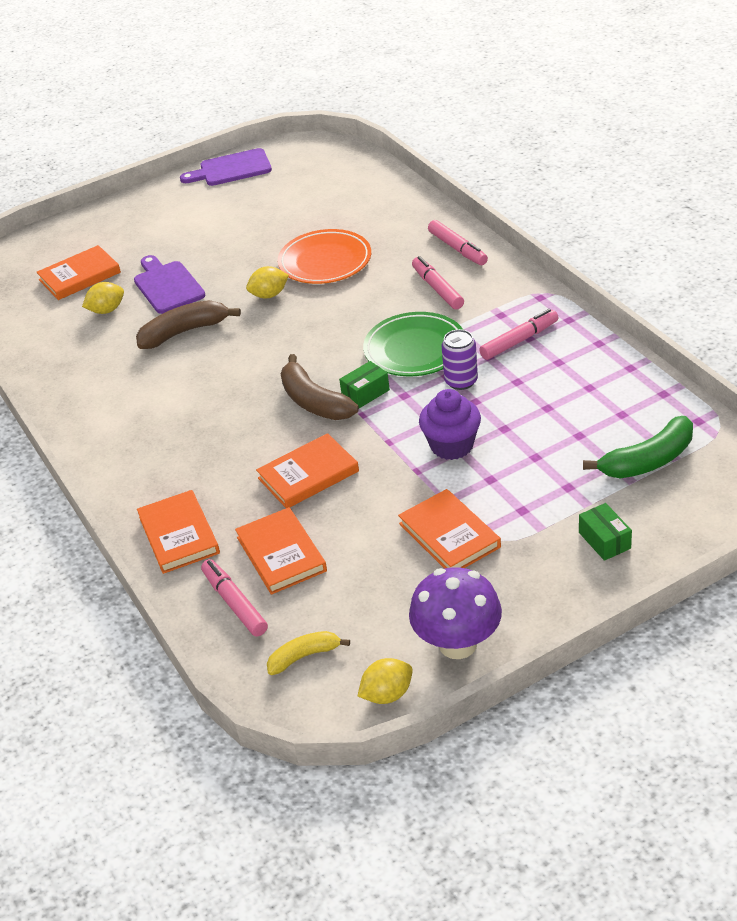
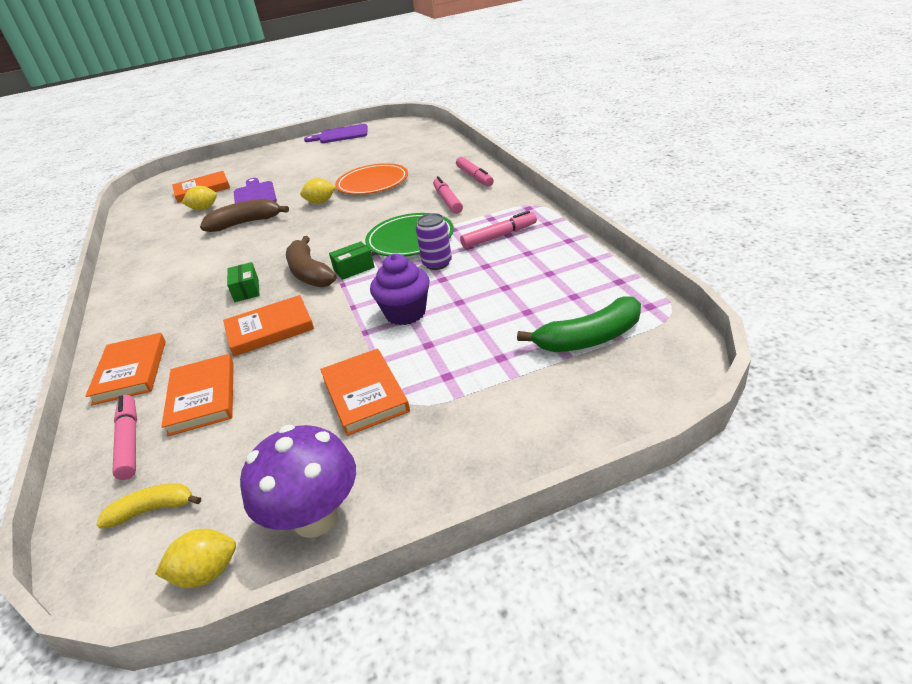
camera: 10 degrees right, 5 degrees down
green box [579,503,632,561] -> green box moved to [227,262,260,302]

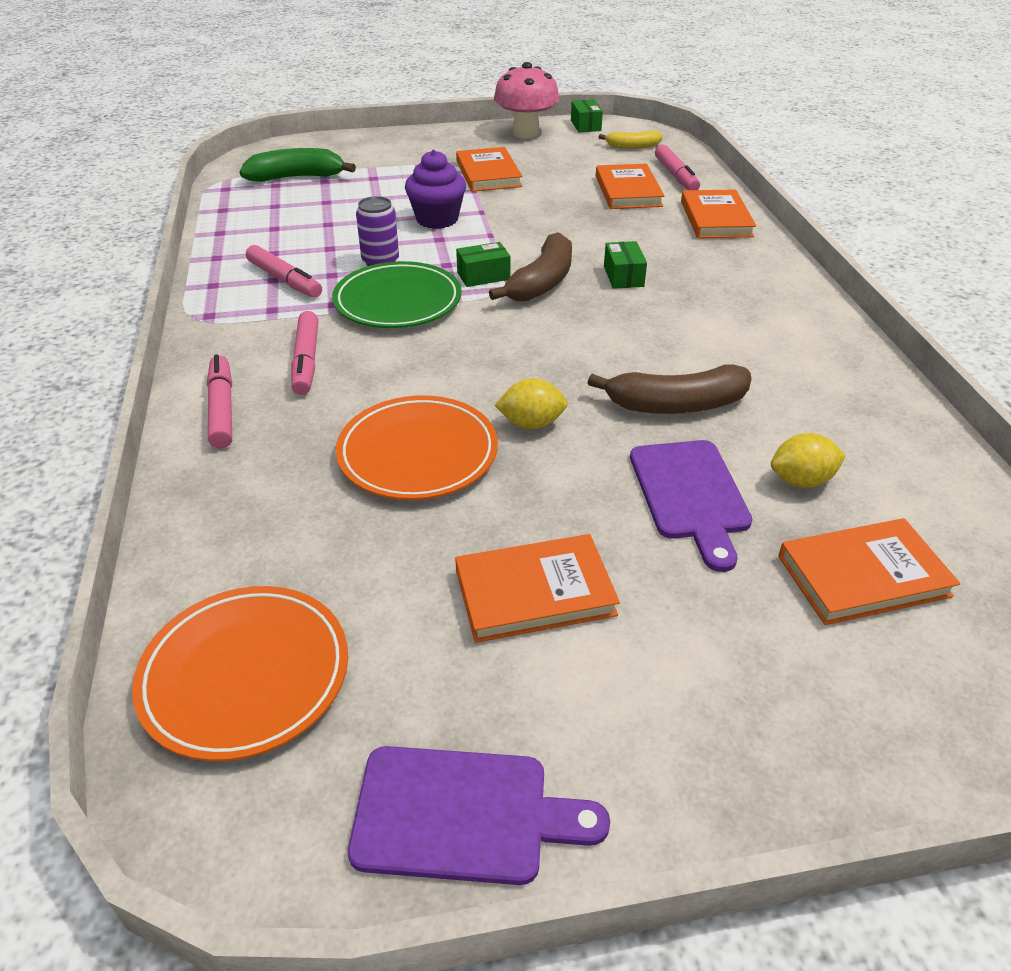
camera: 175 degrees left, 5 degrees up
yellow lemon [155,529,236,588] -> green box [571,100,603,132]
orange book [223,295,314,356] -> orange book moved to [455,534,620,643]
purple mushroom [240,425,356,538] -> pink mushroom [494,62,559,138]
brown banana [286,236,337,287] -> brown banana turned 45 degrees clockwise [489,232,572,302]
pink marker [460,210,537,249] -> pink marker turned 120 degrees counterclockwise [246,245,322,298]
none -> orange plate [132,586,348,761]

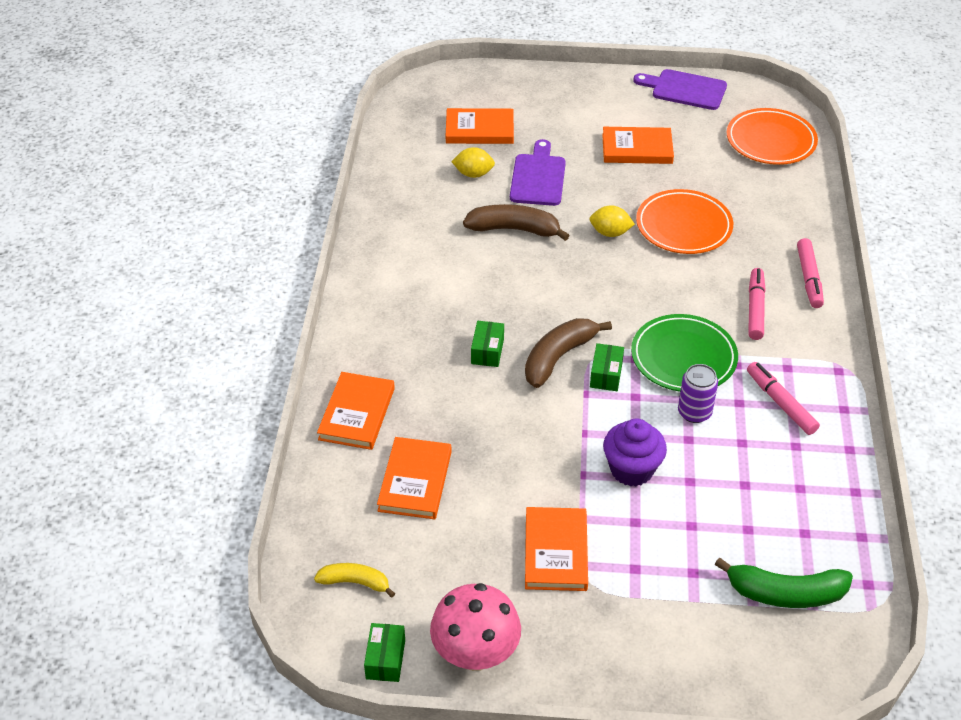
camera: 165 degrees left, 5 degrees up
green box [456,242,510,287] -> green box turned 75 degrees counterclockwise [590,343,624,391]
pink marker [655,145,700,190] -> none

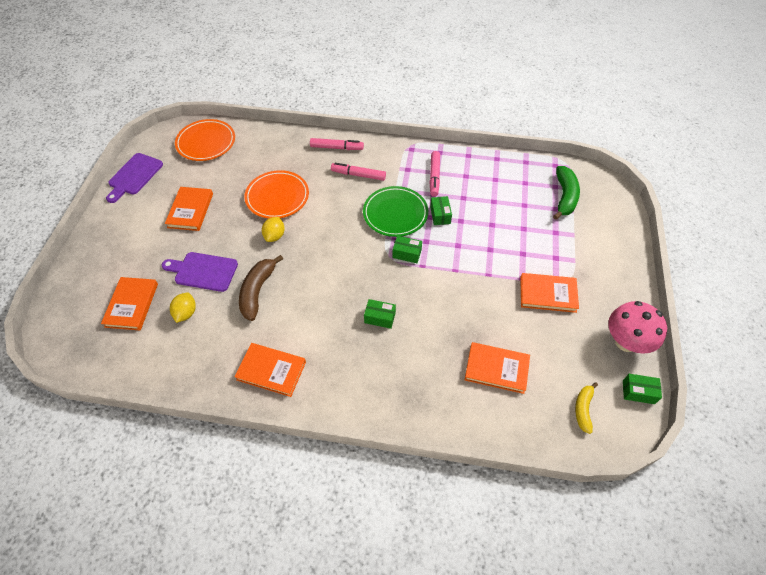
camera: 85 degrees left, 10 degrees up
orange book [317,372,395,450] -> orange book moved to [234,343,306,397]
brown banana [525,318,612,388] -> none
purple cupcake [603,418,667,487] -> none
purple can [678,364,718,423] -> green box [430,196,452,225]
pink marker [747,362,820,435] -> pink marker turned 60 degrees counterclockwise [429,151,440,197]

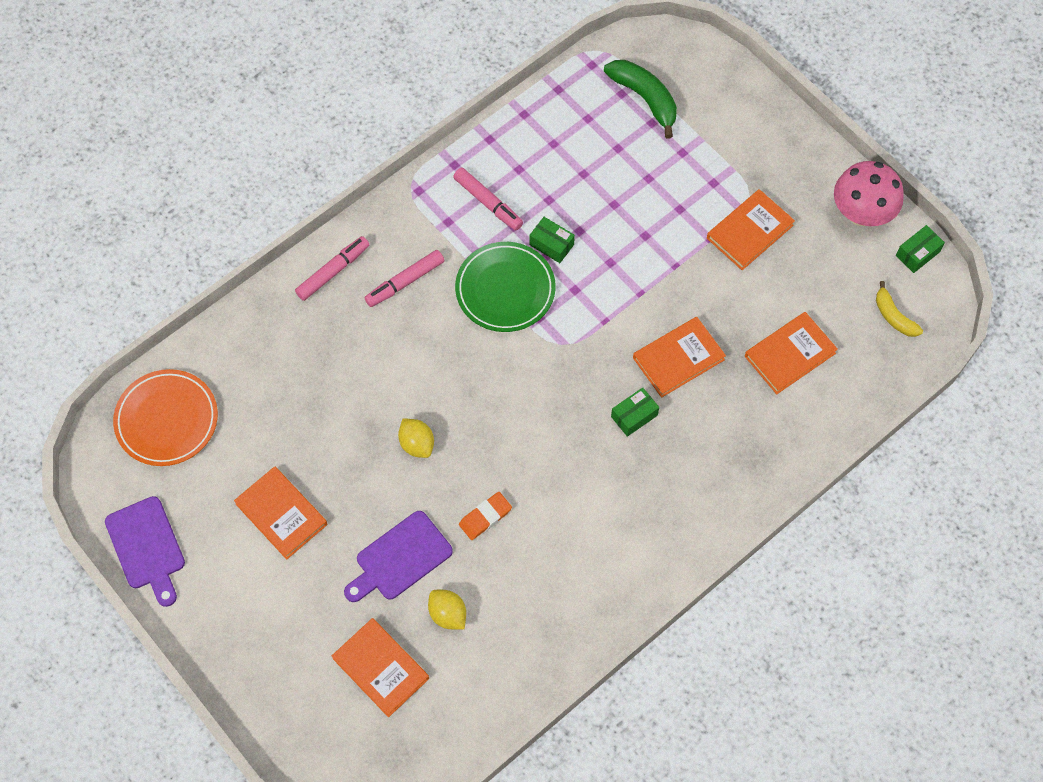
camera: 50 degrees left, 10 degrees up
orange book [234,343,306,397] -> orange book moved to [633,317,726,398]
brown banana [239,255,283,321] -> orange eraser [459,492,512,540]
orange plate [244,170,309,219] -> none
green box [392,236,422,263] -> none

